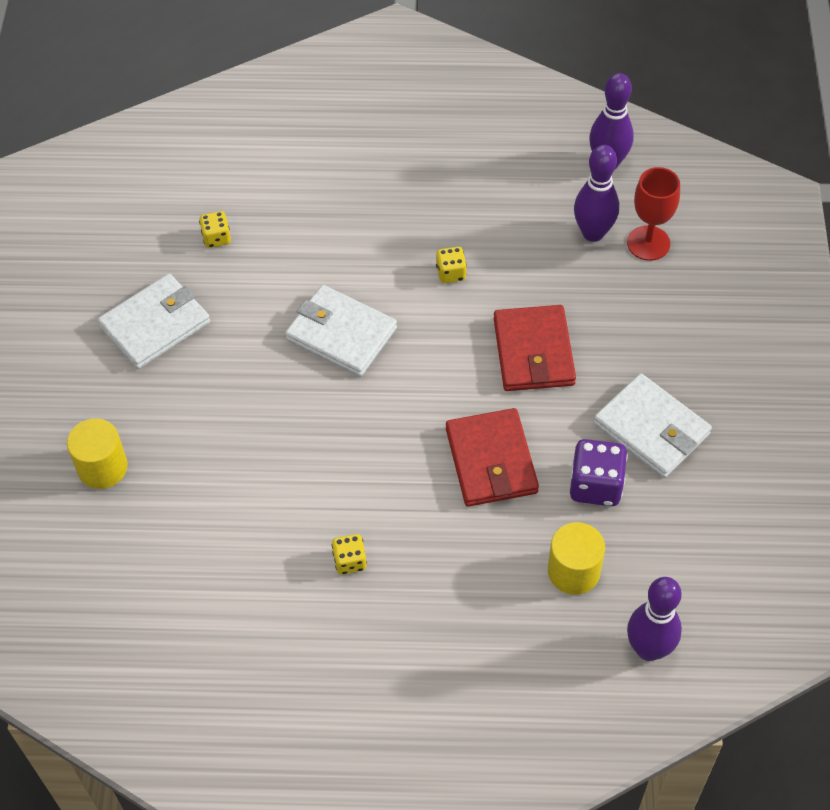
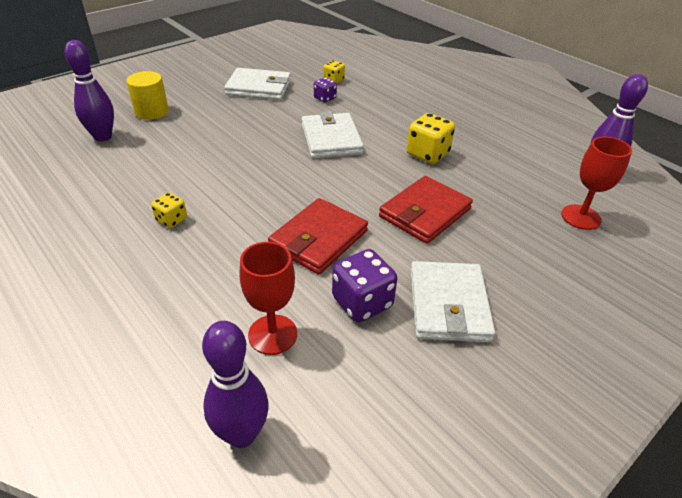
camera: 45 degrees right, 15 degrees down
yellow dice [436,247,467,283] -> yellow dice [406,113,455,164], size x1.72
yellow cylinder [548,522,605,595] -> red goblet [240,242,297,355]
purple bowling pin [574,145,619,242] -> purple bowling pin moved to [65,40,114,141]
none -> purple dice [314,77,337,102]

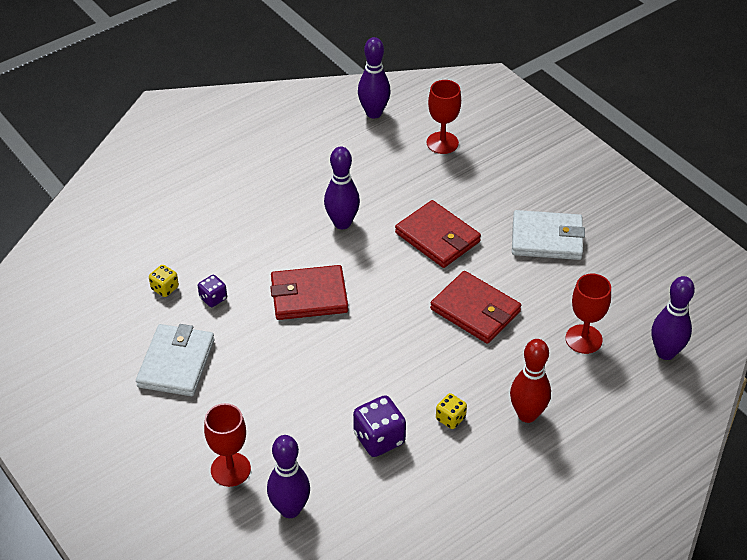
camera: 85 degrees left, 5 degrees up
yellow cylinder [126,71,169,120] -> red goblet [204,403,251,487]
white wallet [302,111,364,159] -> red wallet [270,265,348,320]
purple dice [332,249,397,322] -> purple dice moved to [353,395,406,457]
yellow dice [406,113,455,164] -> purple bowling pin [324,147,360,229]
none -> red bowling pin [510,339,551,423]

